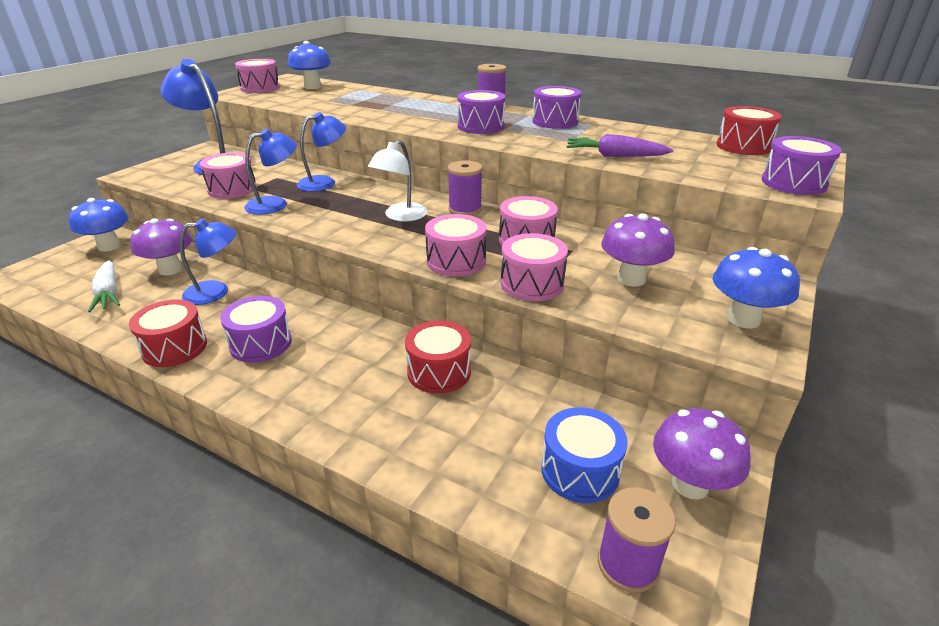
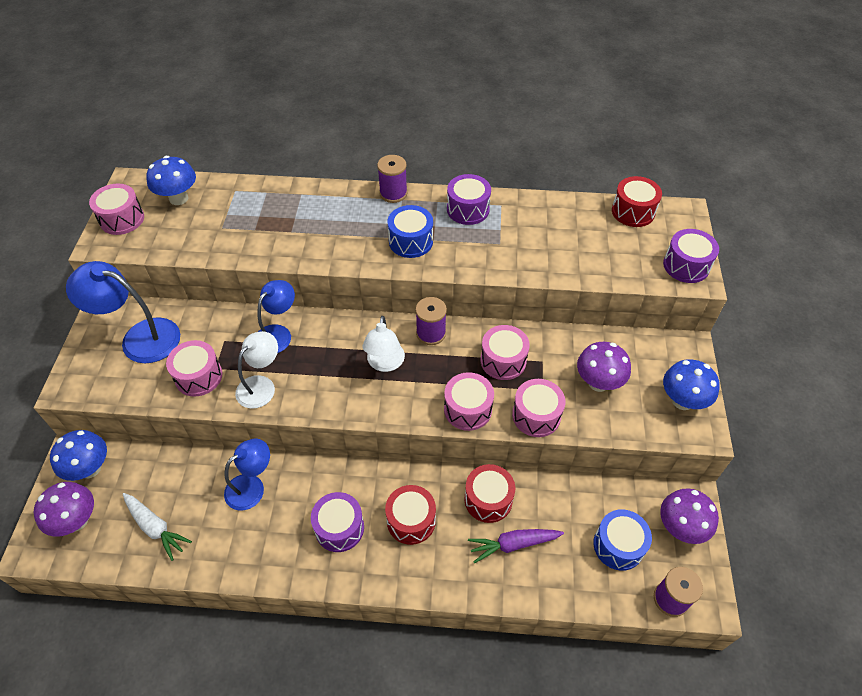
camera: 25 degrees left, 20 degrees up
red drum [129,299,207,367] -> red drum moved to [385,485,436,545]
purple mushroom [130,218,192,275] -> purple mushroom moved to [34,482,94,537]
blue lamp [244,129,297,215] -> white lamp [235,331,278,409]
purple drum [458,90,505,134] -> blue drum [388,205,433,258]
purple carrot [566,134,673,157] -> purple carrot moved to [468,529,564,564]

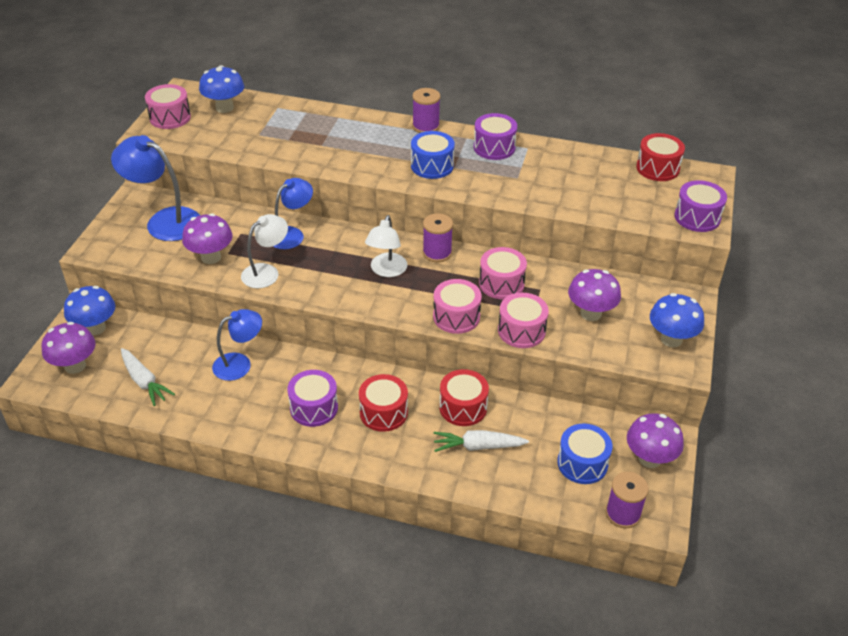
camera: 10 degrees right, 10 degrees down
pink drum [166,340,223,397] -> purple mushroom [182,213,233,264]
purple carrot [468,529,564,564] -> white carrot [433,430,529,452]

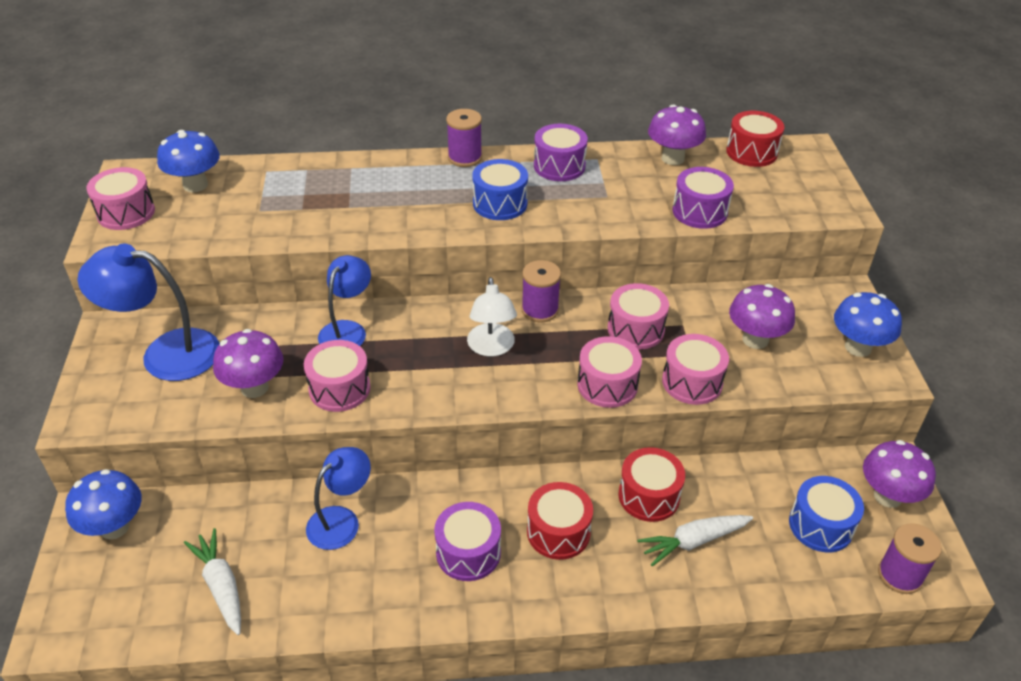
camera: 20 degrees left, 0 degrees up
purple mushroom [42,322,96,374] -> purple mushroom moved to [648,105,706,165]
white carrot [121,348,175,406] -> white carrot turned 150 degrees counterclockwise [184,528,241,635]
white lamp [241,214,288,288] -> pink drum [304,340,370,412]
purple drum [674,180,727,232] -> purple drum moved to [672,167,734,229]

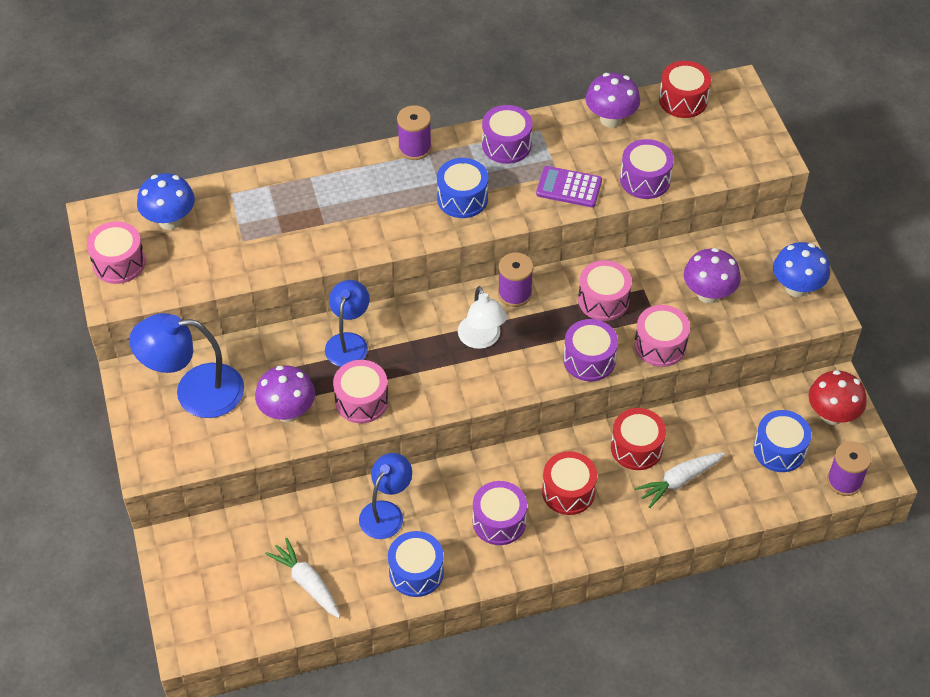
camera: 10 degrees left, 10 degrees up
blue mushroom [65,469,142,540] -> none
pink drum [577,336,642,408] -> purple drum [563,319,618,382]
purple mushroom [863,440,936,508] -> red mushroom [809,370,867,425]
none -> blue drum [388,531,444,597]
none -> purple calculator [536,166,602,207]

